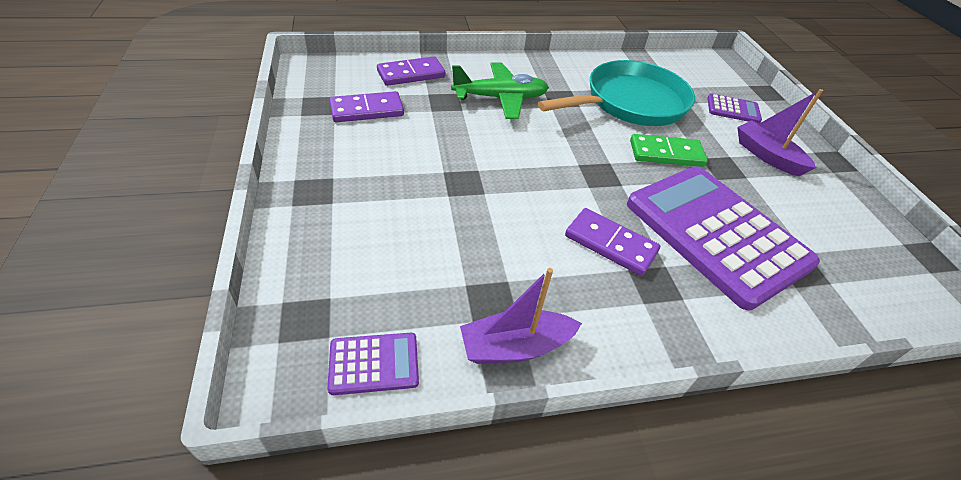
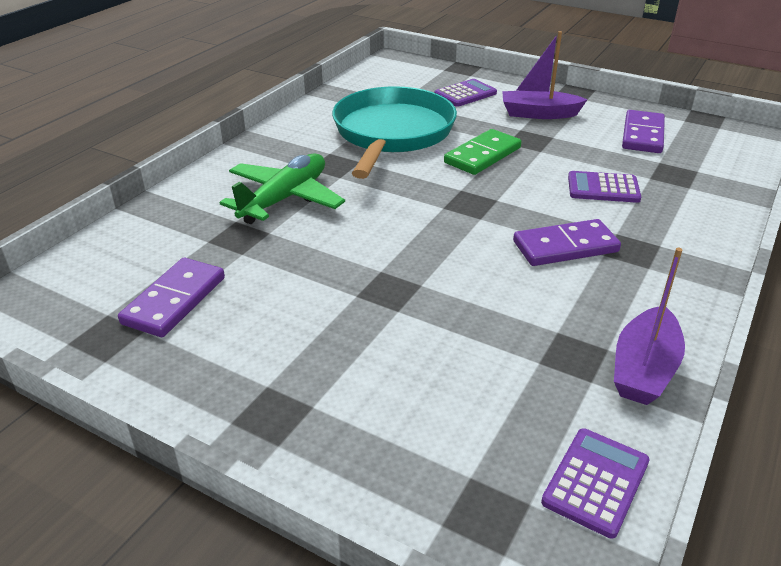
camera: 45 degrees left, 10 degrees down
purple domino [377,56,446,86] -> purple domino moved to [622,110,665,153]
purple calculator [627,166,820,311] -> purple calculator [568,171,641,203], size x0.41

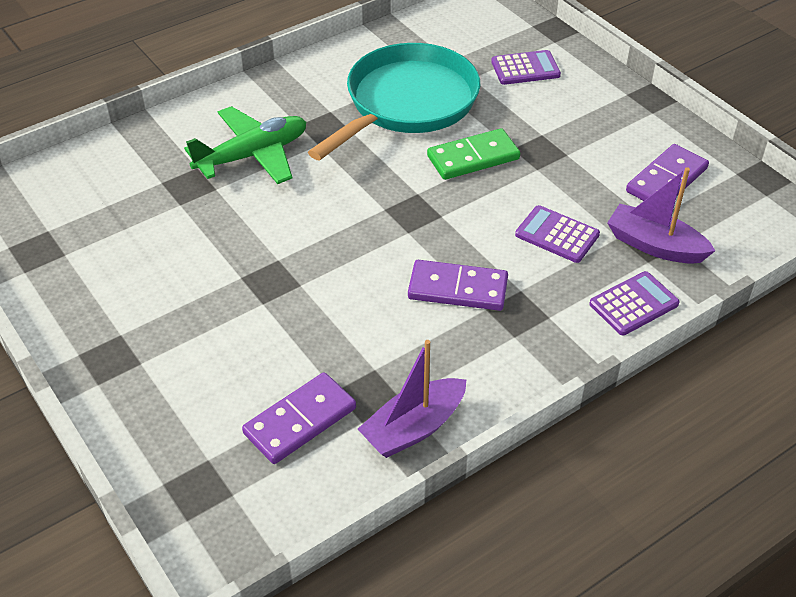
camera: 25 degrees right, 10 degrees up
purple domino [118,258,225,337] -> purple domino moved to [242,372,356,464]
purple boat [502,31,588,119] -> purple boat moved to [607,167,716,264]
purple calculator [541,428,649,539] -> purple calculator moved to [589,271,680,335]

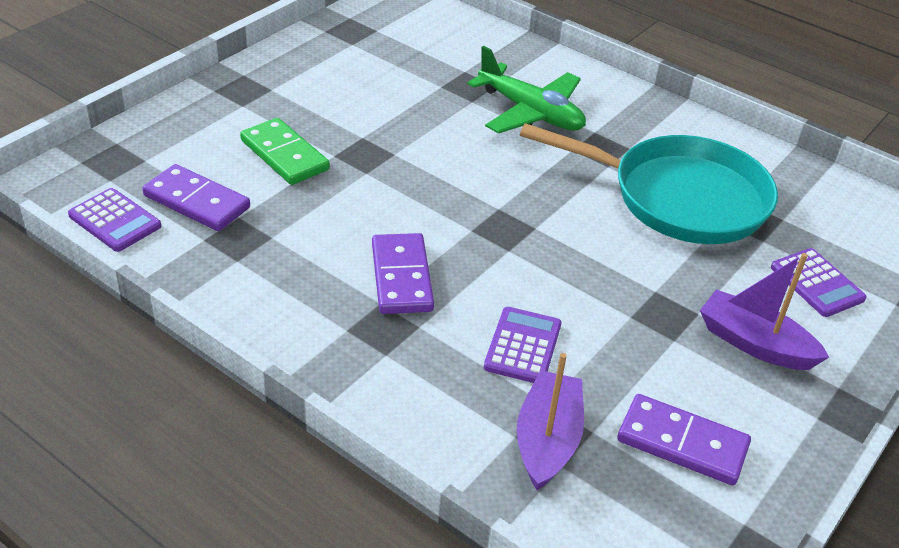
camera: 70 degrees right, 5 degrees down
purple boat [358,340,466,458] -> purple boat moved to [700,253,829,370]
green domino [427,128,520,180] -> green domino moved to [240,118,330,185]
purple calculator [589,271,680,335] -> purple calculator moved to [68,188,161,252]

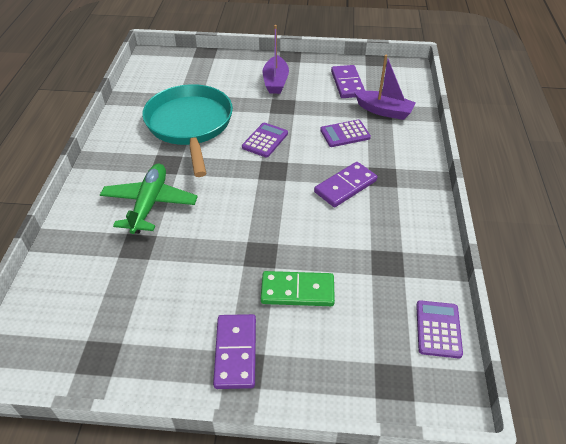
camera: 120 degrees left, 5 degrees up
purple domino [142,164,250,231] -> purple domino moved to [213,314,256,389]
green domino [240,118,330,185] -> green domino turned 75 degrees clockwise [261,271,335,306]
purple boat [517,353,584,490] -> purple boat turned 135 degrees counterclockwise [354,55,416,120]
purple calculator [771,248,867,317] -> purple calculator moved to [242,123,288,158]

